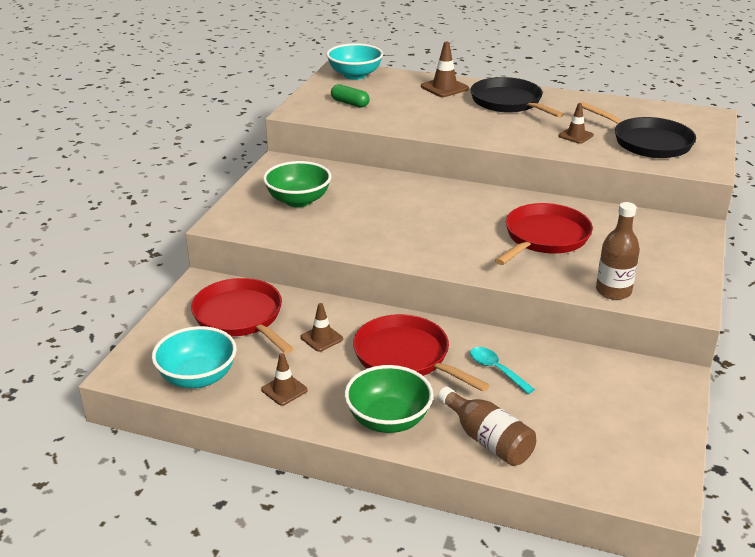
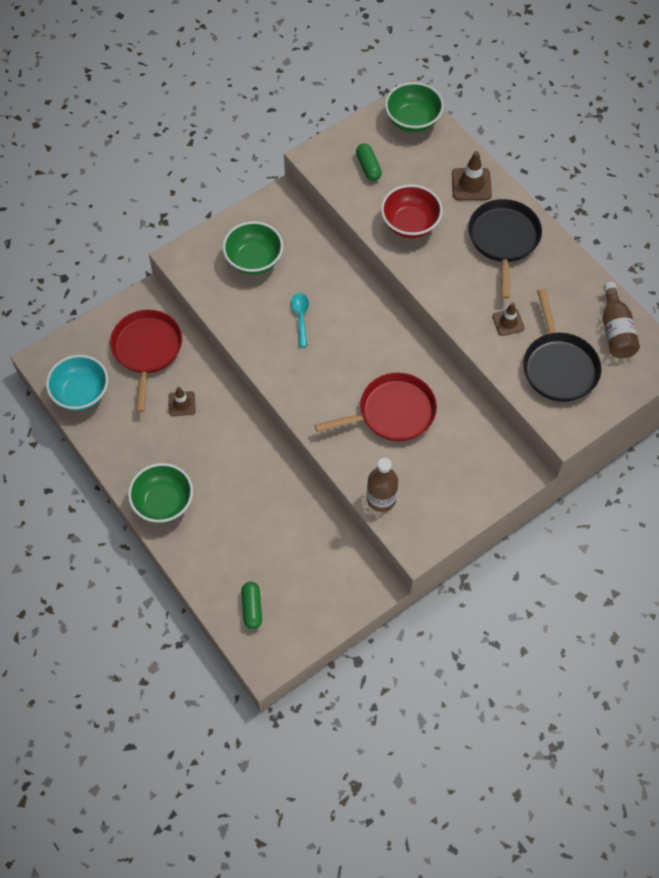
camera: 35 degrees right, 30 degrees up
brown traffic cone [261,353,308,406] -> none
turquoise bowl [326,43,383,80] -> green bowl [385,82,444,132]
red pan [353,314,490,392] -> none
brown bottle [438,387,536,466] -> brown bottle moved to [603,282,640,358]
turquoise spoon [470,347,535,394] -> turquoise spoon moved to [291,293,309,347]
none -> green capsule [241,582,262,629]
none -> red bowl [381,184,443,238]

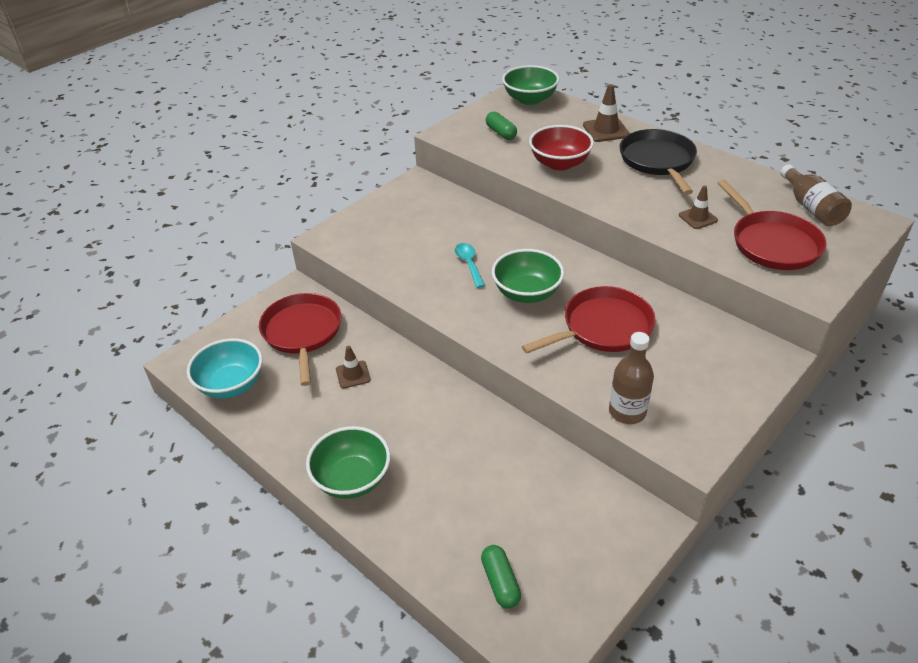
camera: 10 degrees left, 20 degrees down
green bowl [222,221,283,274] -> green bowl moved to [492,249,564,303]
black pan [523,289,601,402] -> red pan [718,180,826,270]

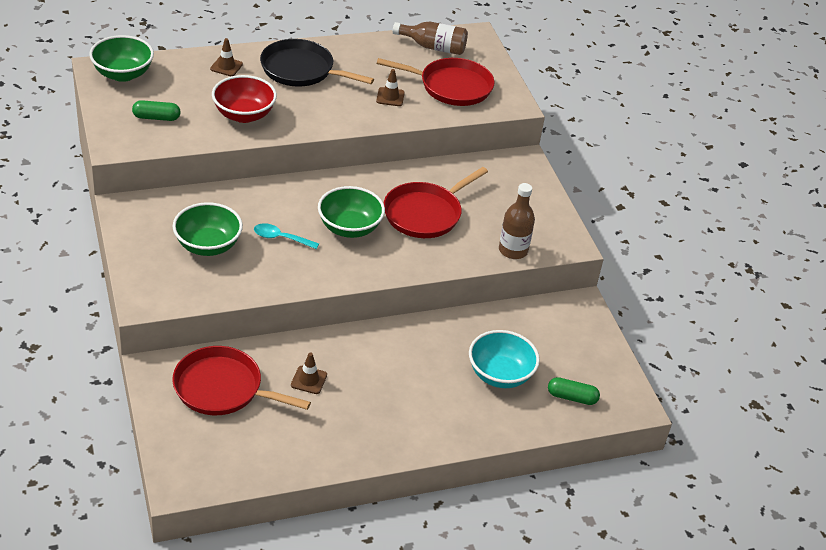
camera: 65 degrees left, 0 degrees up
turquoise bowl [187,338,263,398] -> turquoise bowl moved to [469,330,540,388]
green bowl [306,426,391,499] -> green bowl moved to [173,202,243,256]
red pan [522,286,656,354] -> red pan turned 135 degrees counterclockwise [384,167,488,238]
brown traffic cone [583,84,630,142] -> brown traffic cone [210,38,243,76], size x0.66

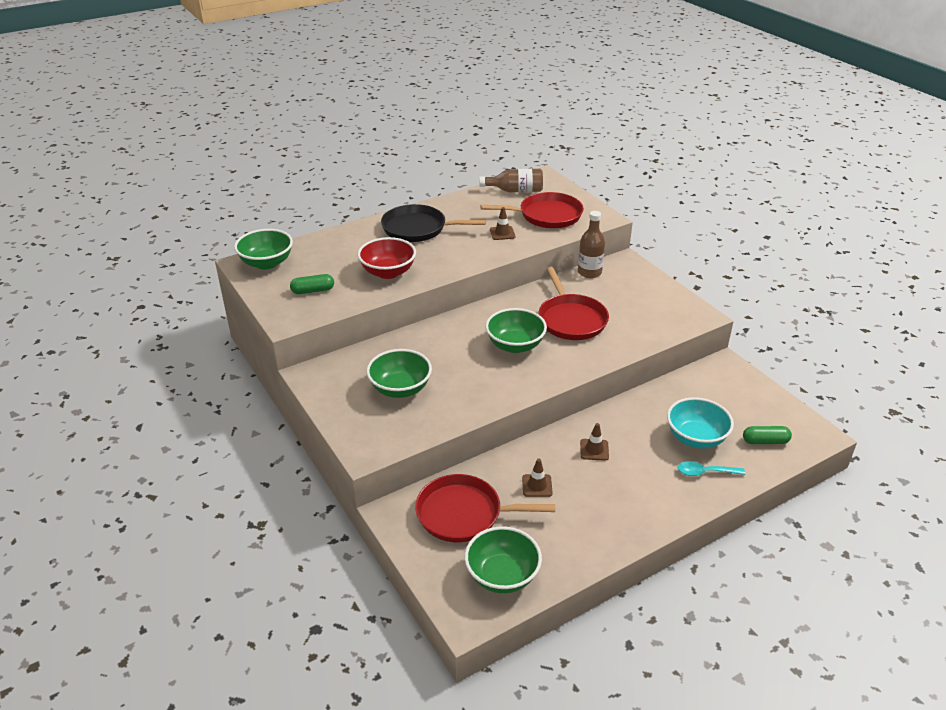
camera: 10 degrees left, 5 degrees down
brown traffic cone [210,38,243,76] -> brown traffic cone moved to [580,423,609,461]
turquoise spoon [254,223,319,249] -> turquoise spoon moved to [678,461,745,476]
red pan [384,167,488,238] -> red pan turned 45 degrees counterclockwise [539,267,609,340]
brown bottle [499,183,535,259] -> brown bottle moved to [578,211,605,278]
none -> green bowl [464,526,542,593]

